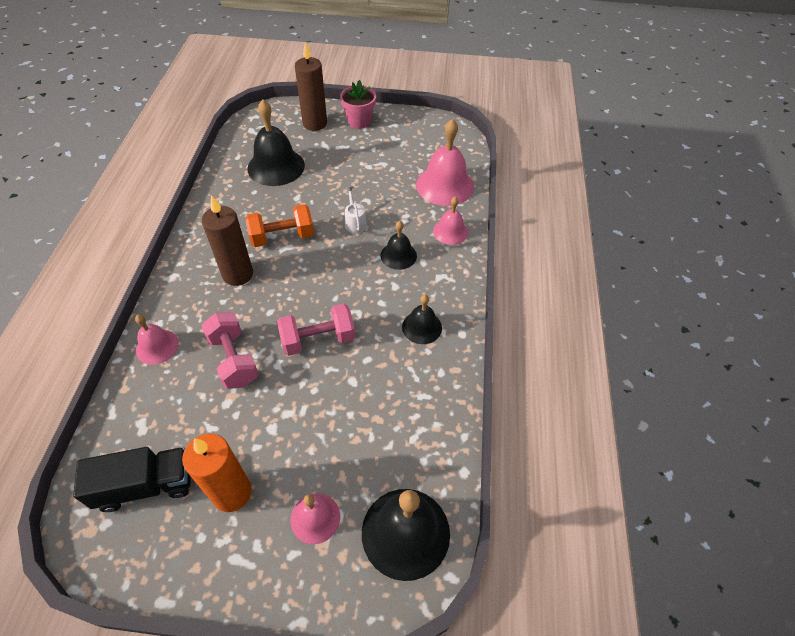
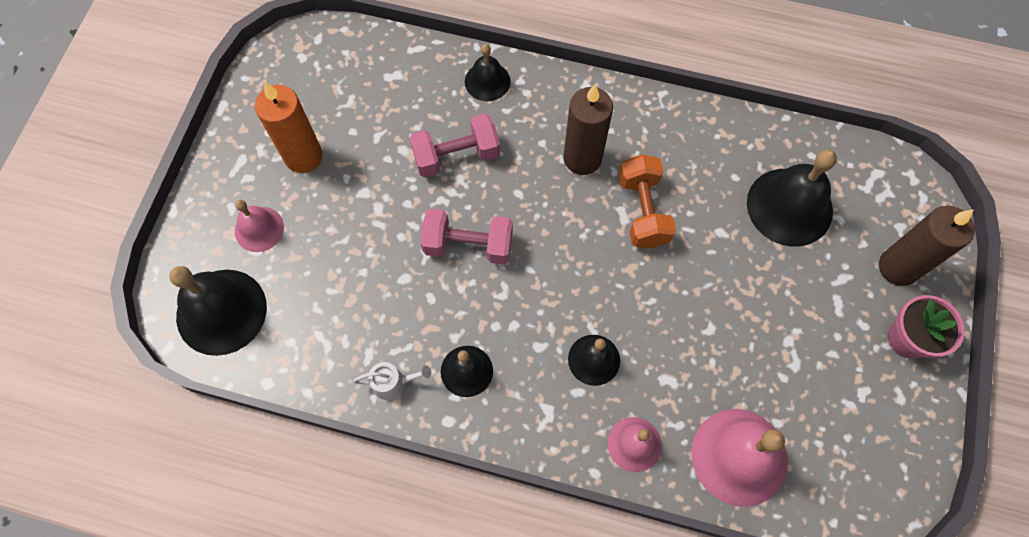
camera: 100 degrees right, 15 degrees up
black truck [73,447,191,512] -> none
pink bell [135,314,179,365] -> black bell [465,44,511,101]
pink dumbbell [277,304,355,356] -> pink dumbbell turned 75 degrees counterclockwise [421,209,513,264]
white watering can [345,187,367,233] -> white watering can moved to [353,362,432,400]

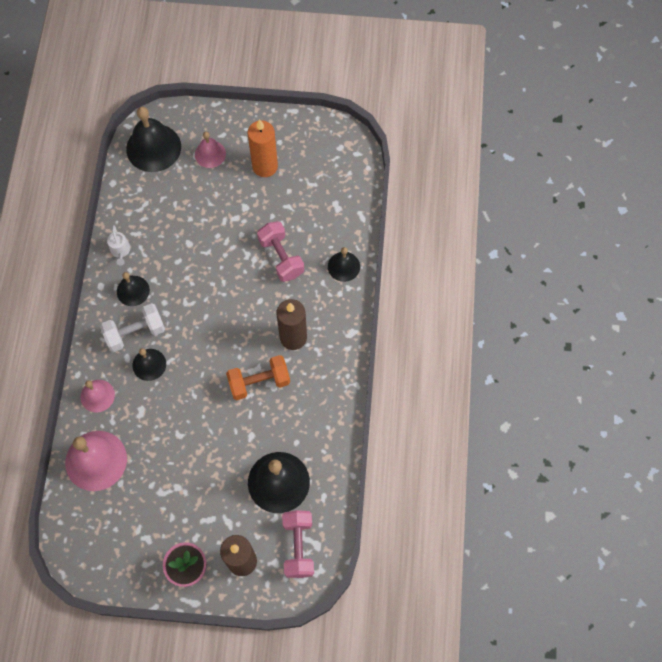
camera: 80 degrees right, 0 degrees up
pink dumbbell [421,209,513,264] -> pink dumbbell moved to [282,510,314,578]
none -> white dumbbell [100,303,165,352]

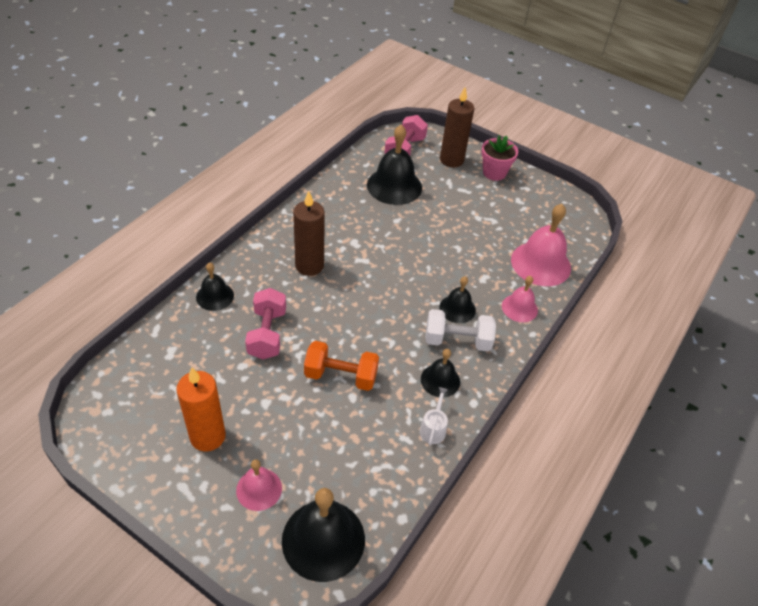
camera: 155 degrees left, 20 degrees down
orange dumbbell [226,355,290,400] -> orange dumbbell moved to [304,341,379,391]

